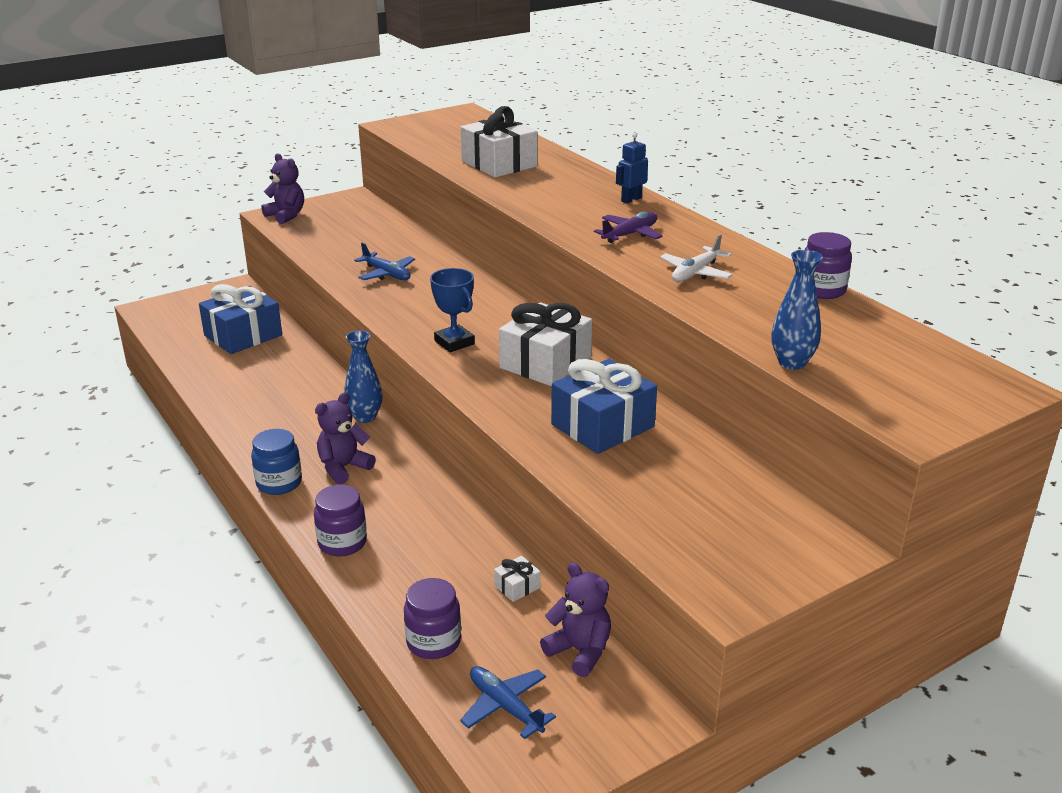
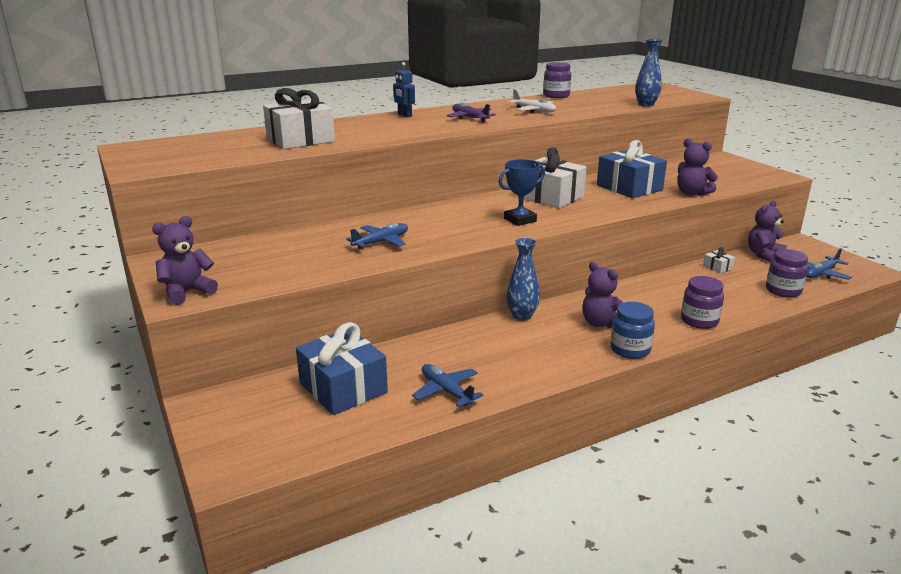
camera: 85 degrees left, 5 degrees down
none -> blue plane [412,364,483,407]
none -> purple teddy bear [678,138,718,196]

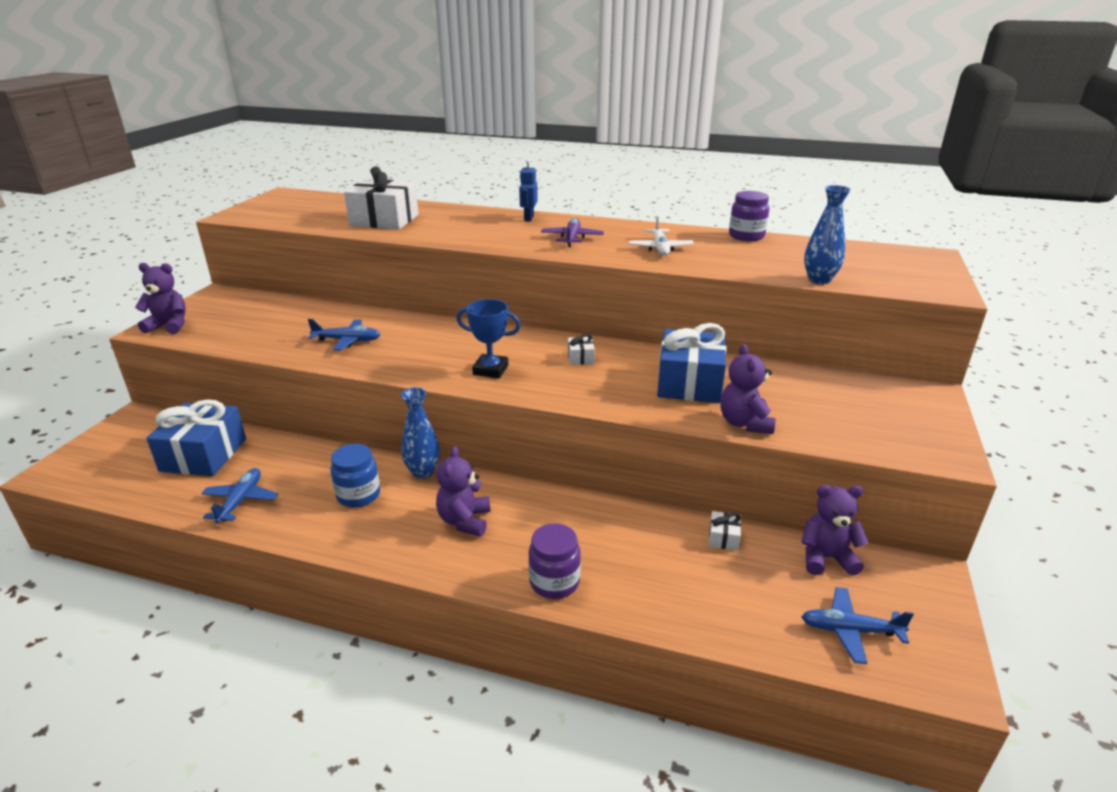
camera: 45 degrees right, 5 degrees up
white gift [517,147,587,208] -> white gift [568,334,595,365], size x0.42
blue jar [611,302,655,359] -> blue jar moved to [330,444,380,507]
purple jar [766,249,808,298] -> none

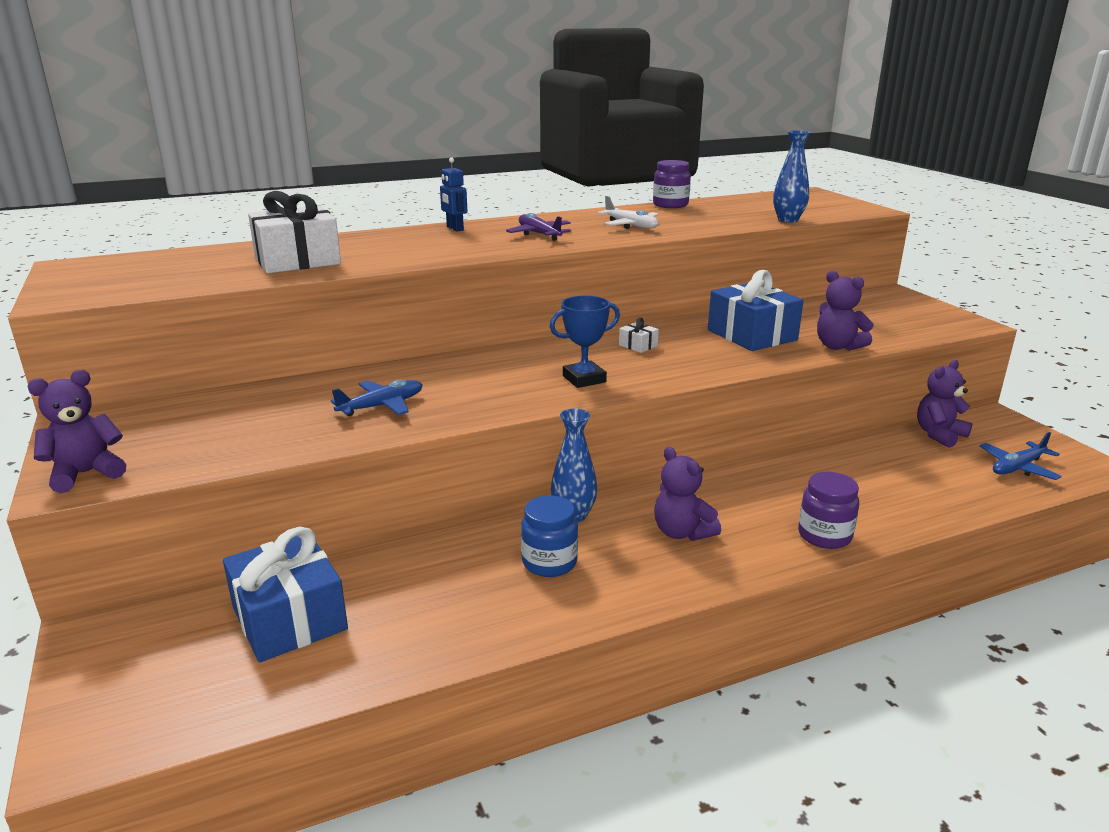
camera: 40 degrees left, 5 degrees down
blue plane [201,468,278,523] -> none
white gift [709,511,741,551] -> none

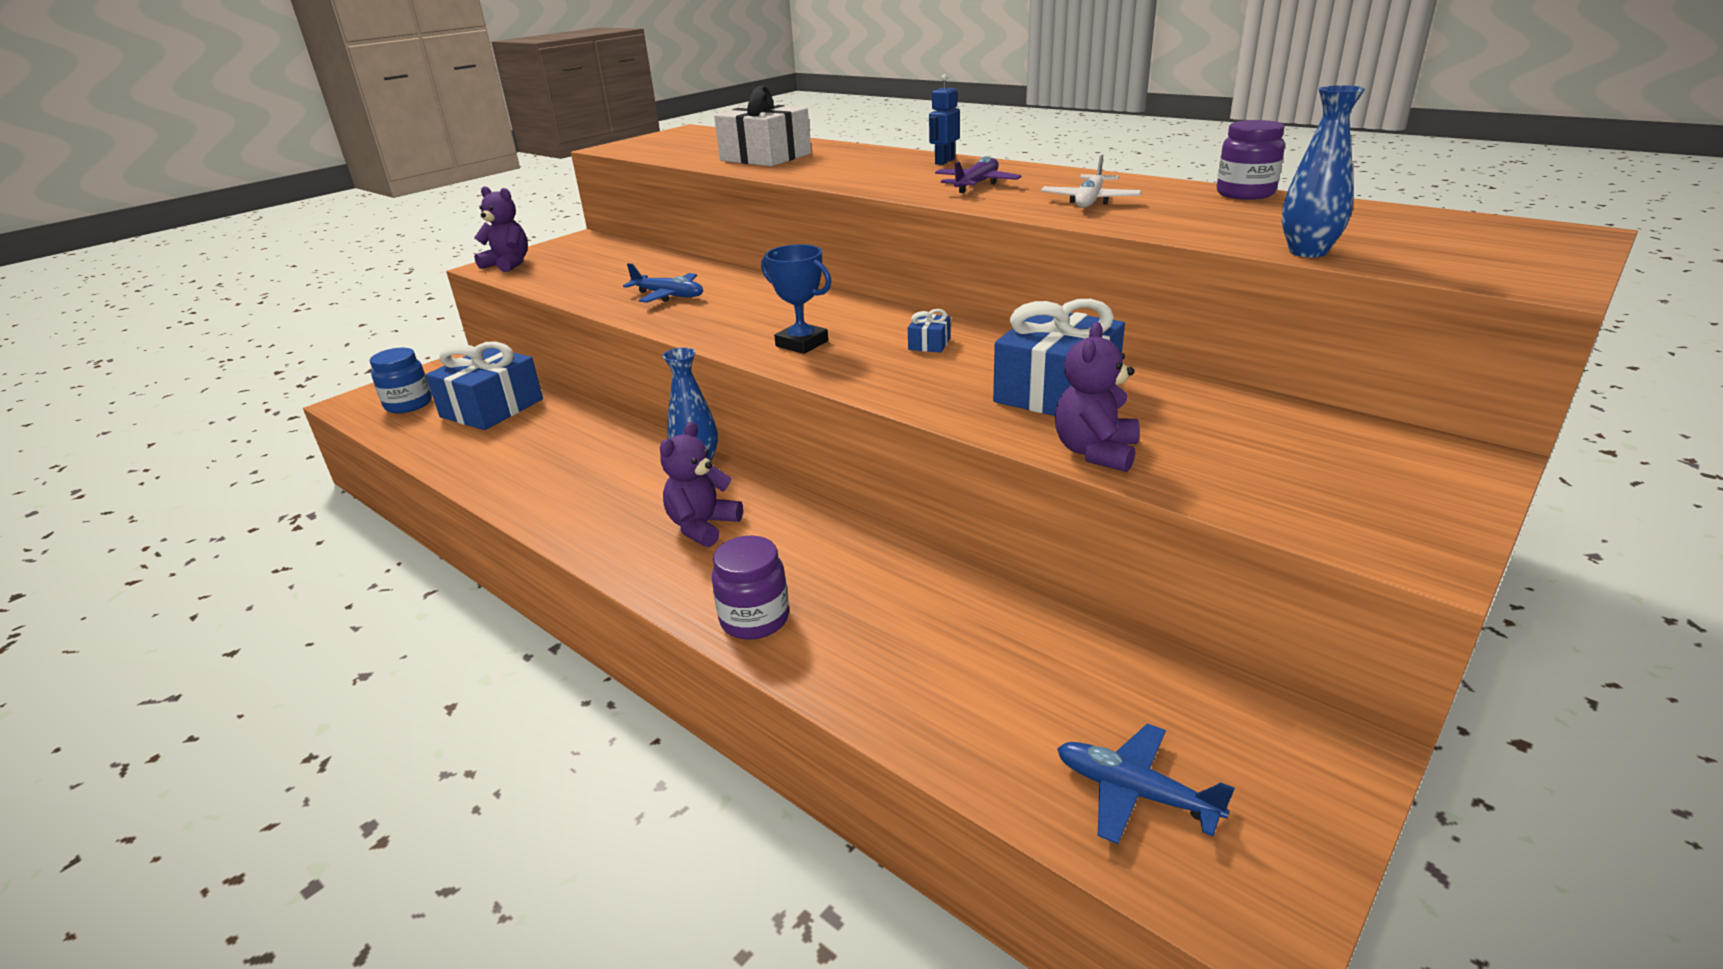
camera: 65 degrees right, 5 degrees up
blue jar [521,495,578,577] -> blue jar moved to [370,348,432,413]
white gift [619,317,659,353] -> blue gift [908,309,951,353]
purple teddy bear [917,360,972,448] -> none

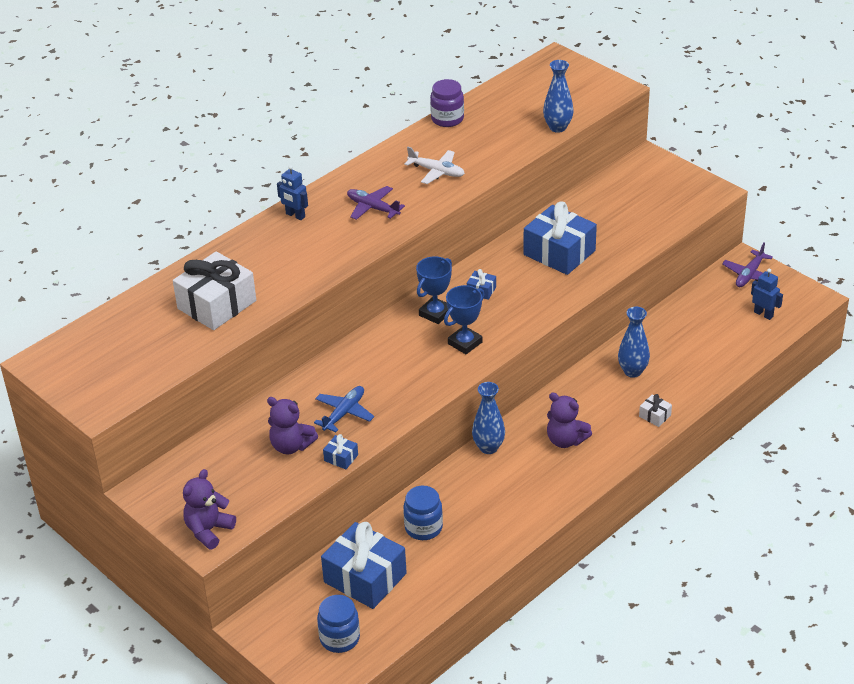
camera: 85 degrees left, 10 degrees up
purple jar [712,536,789,639] -> white gift [639,394,672,427]
purple teddy bear [1055,322,1140,472] -> purple teddy bear moved to [267,397,318,454]
blue plane [1057,724,1235,844] -> blue robot [751,269,783,320]
none -> blue gift [323,434,358,469]
none -> blue jar [403,486,443,540]
none -> blue trophy [416,256,452,324]
none -> blue vase [618,307,650,378]
none -> purple plane [722,243,773,287]

